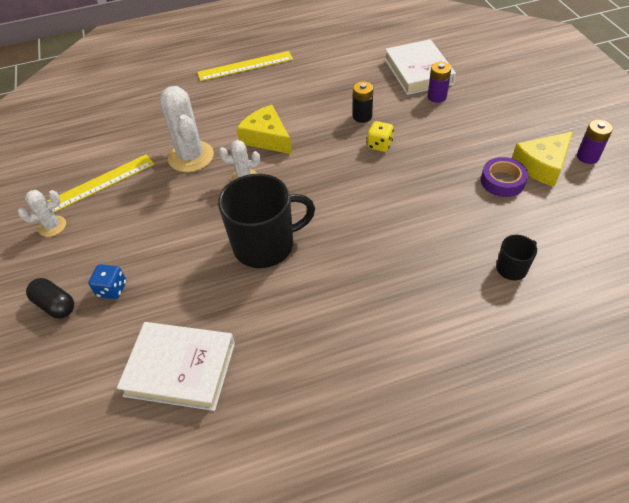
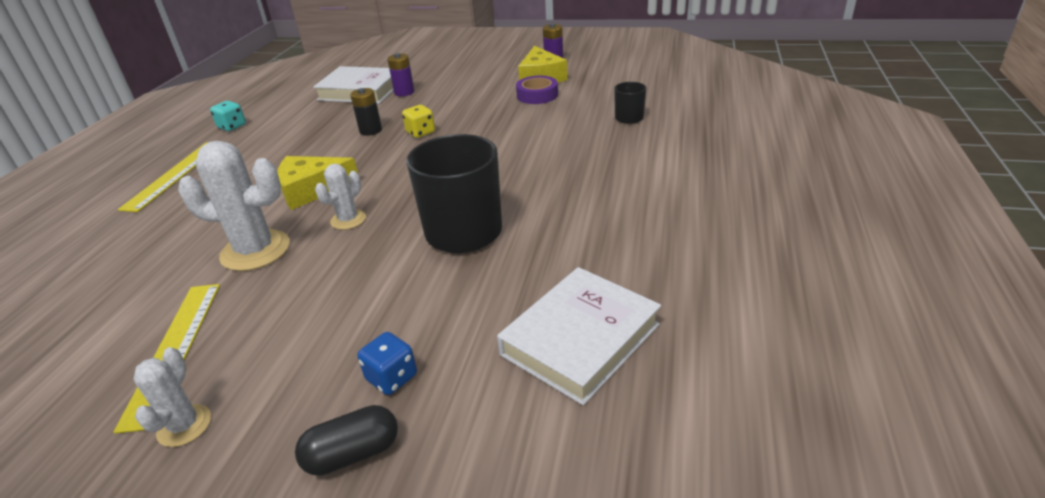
camera: 60 degrees left, 15 degrees down
none -> turquoise dice [210,101,246,131]

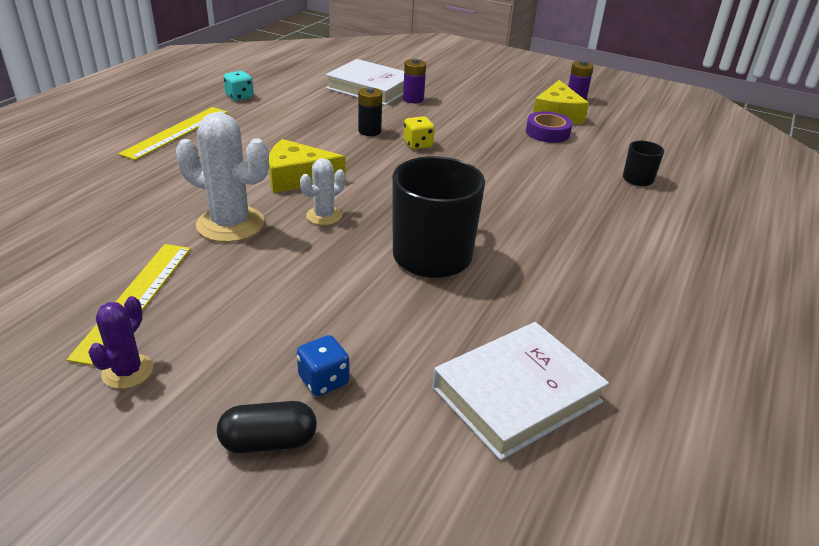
camera: 10 degrees right, 0 degrees up
white cactus [134,347,211,447] -> purple cactus [88,296,153,389]

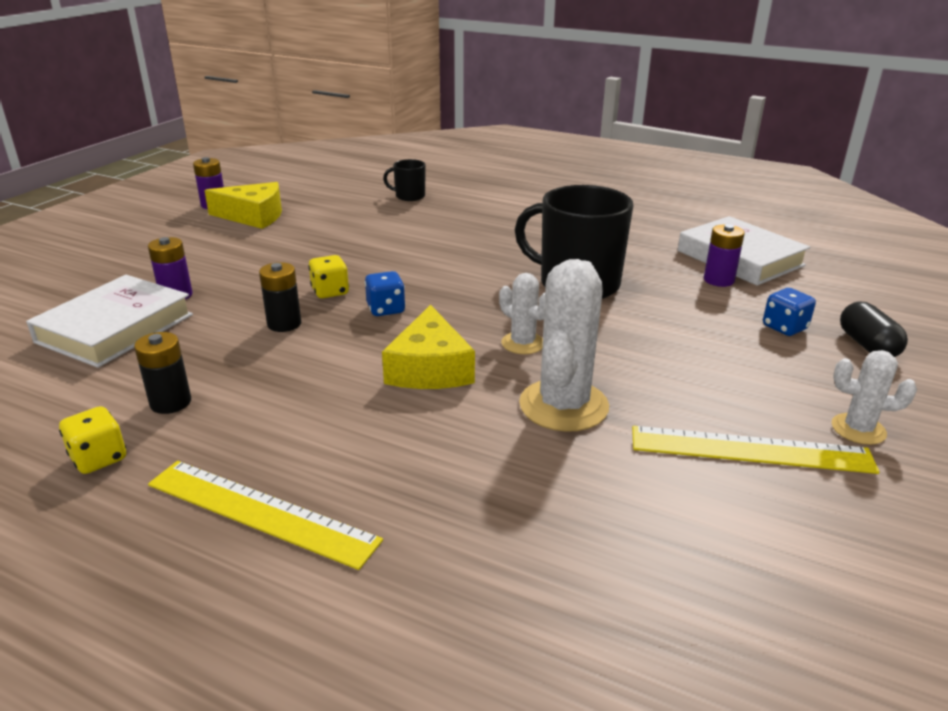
camera: 90 degrees left, 5 degrees down
purple cactus [88,296,153,389] -> white cactus [832,350,917,445]
turquoise dice [224,71,254,101] -> yellow dice [59,406,126,474]
purple tape [526,112,572,143] -> none
none -> black battery [134,332,191,414]
none -> blue dice [365,271,406,316]
none -> purple battery [704,224,745,287]

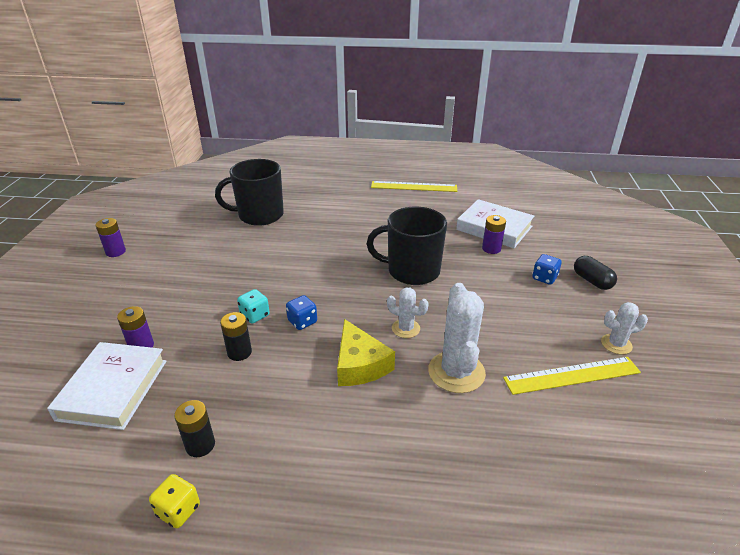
camera: 20 degrees left, 5 degrees up
yellow ruler [148,461,383,570] -> yellow ruler moved to [371,181,457,192]
yellow cheese [204,182,282,229] -> none
yellow dice [308,255,349,298] -> turquoise dice [237,289,269,324]
black mug [383,159,426,201] -> black mug [215,159,284,226], size x2.12

